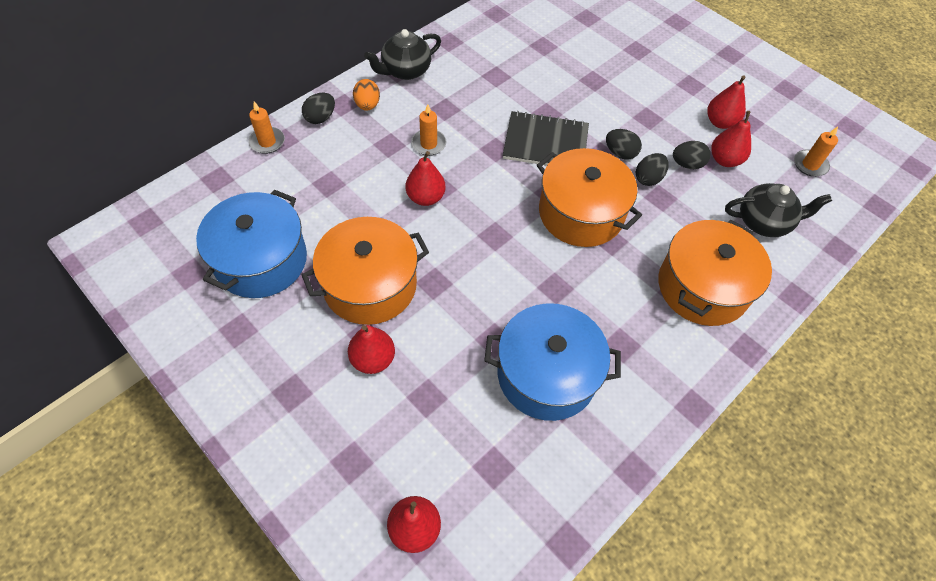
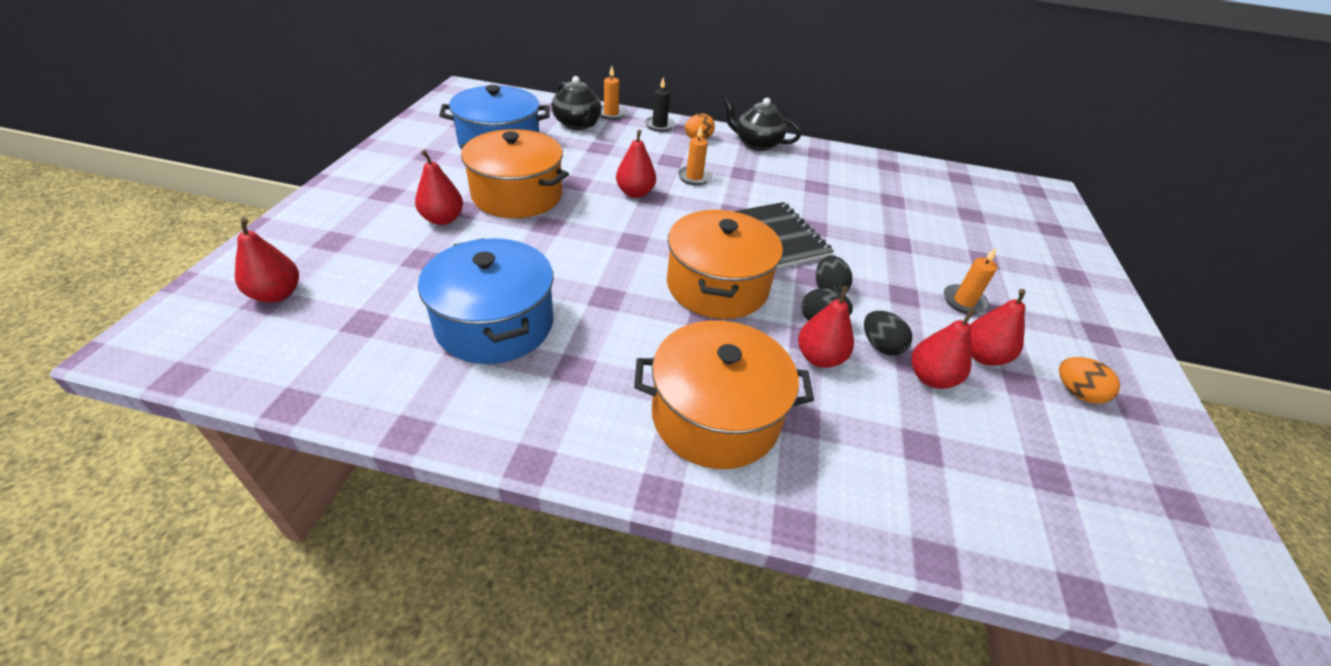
camera: 55 degrees right, 15 degrees down
black egg [302,93,335,124] -> black candle [644,77,676,132]
black teapot [725,183,832,237] -> black teapot moved to [552,76,602,130]
orange candle [794,126,838,177] -> orange candle moved to [944,247,997,314]
none -> red pear [798,286,854,368]
none -> orange egg [1059,357,1120,404]

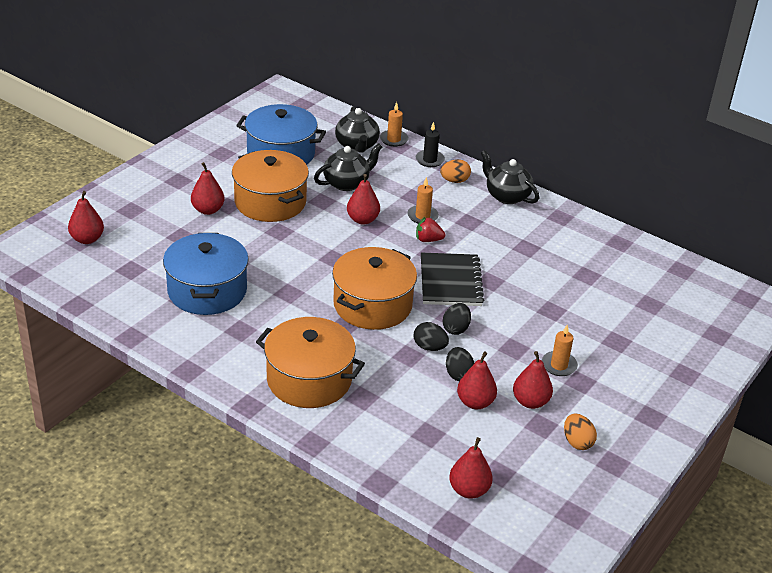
camera: 25 degrees right, 5 degrees down
red pear [798,286,854,368] -> red pear moved to [449,437,493,499]
none -> black teapot [314,143,382,191]
none -> red strawberry [416,217,445,242]

